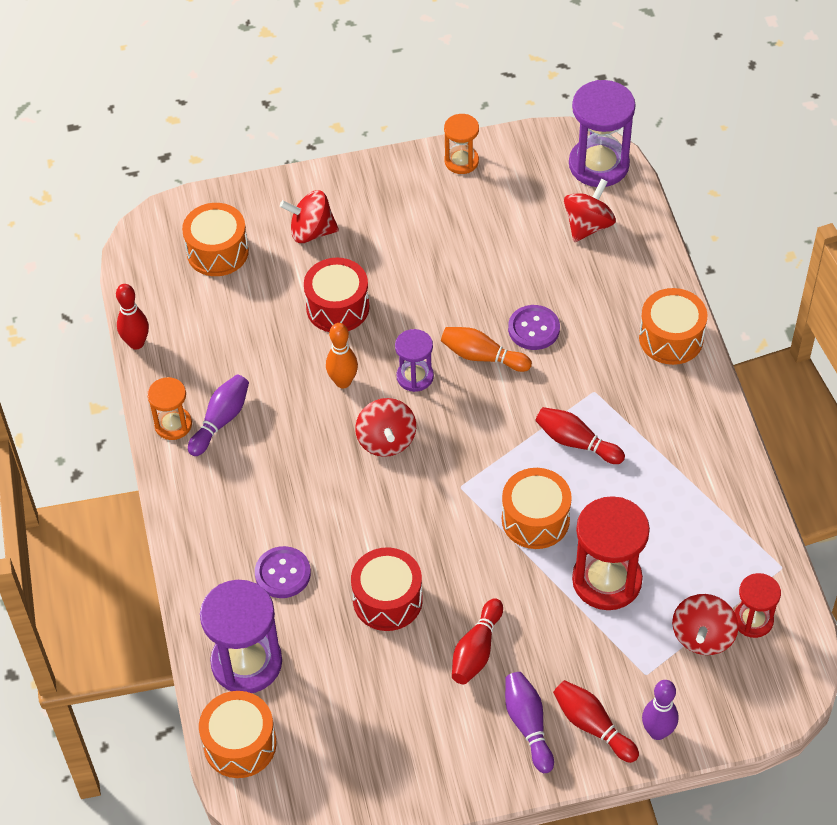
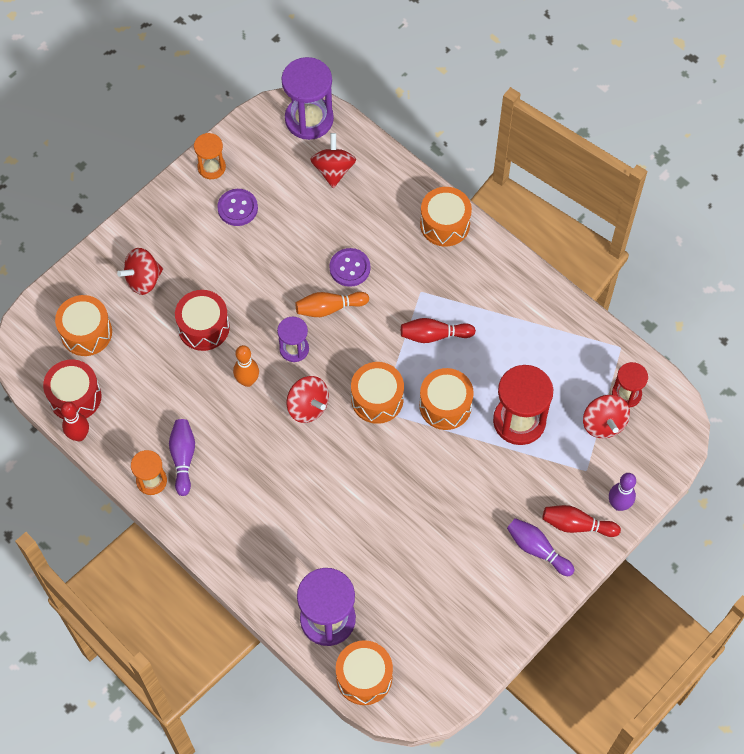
camera: 35 degrees left, 10 degrees up
purple button [255,546,311,598] -> purple button moved to [217,189,258,226]
red drum [351,548,423,631] -> red drum moved to [43,360,102,419]
red bowling pin [452,598,503,684] -> none
none -> orange drum [351,362,404,424]

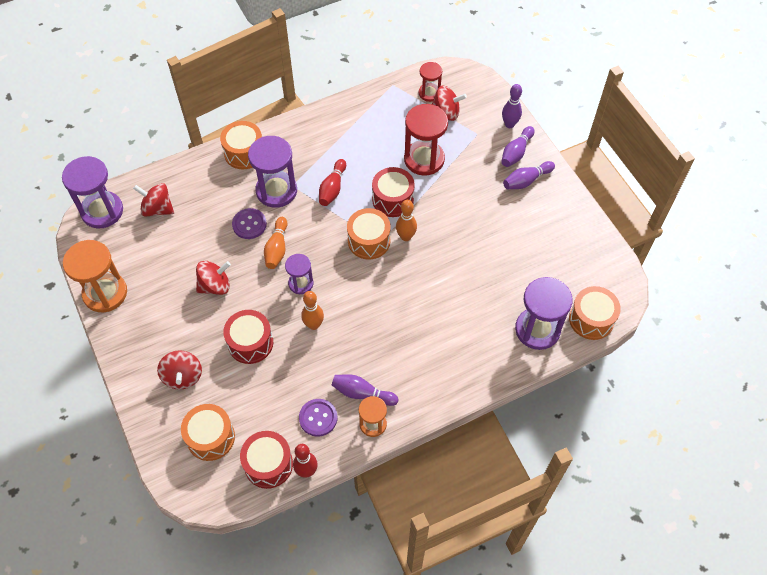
camera: 70 degrees left, 5 degrees down
orange hourglass [194,133,226,179] -> orange hourglass [63,240,127,312], size x1.75
purple button [217,189,258,226] -> purple button moved to [299,399,337,437]
red spinning top [287,376,329,423] -> red spinning top moved to [196,261,231,295]
orange drum [419,368,474,430] -> red drum [372,167,415,217]
red bowling pin [542,505,621,537] -> purple bowling pin [501,126,534,167]
none -> purple hourglass [248,136,297,208]
none -> orange bowling pin [396,200,417,241]

